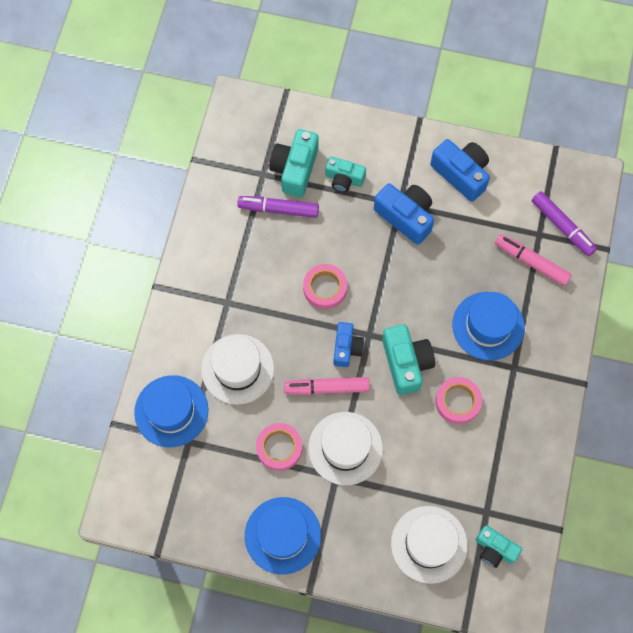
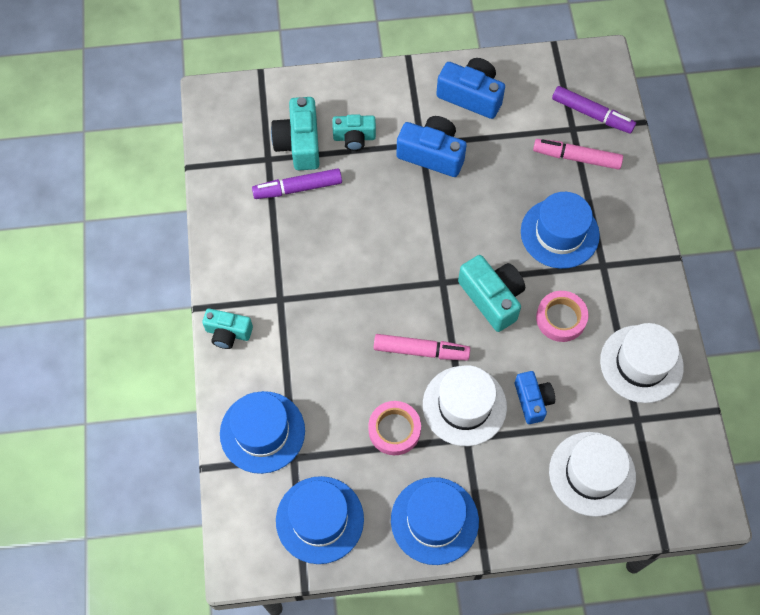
camera: 20 degrees left, 5 degrees down
white hat [201,334,274,405] -> white hat moved to [600,323,684,403]
pink marker [284,377,370,395] -> pink marker turned 150 degrees counterclockwise [374,334,470,360]
pink tape [303,264,347,309] -> none
blue camera [333,322,364,367] -> blue camera moved to [515,371,555,424]
turquoise camera [476,525,522,568] -> turquoise camera moved to [202,308,253,349]
none -> blue hat [276,476,364,564]

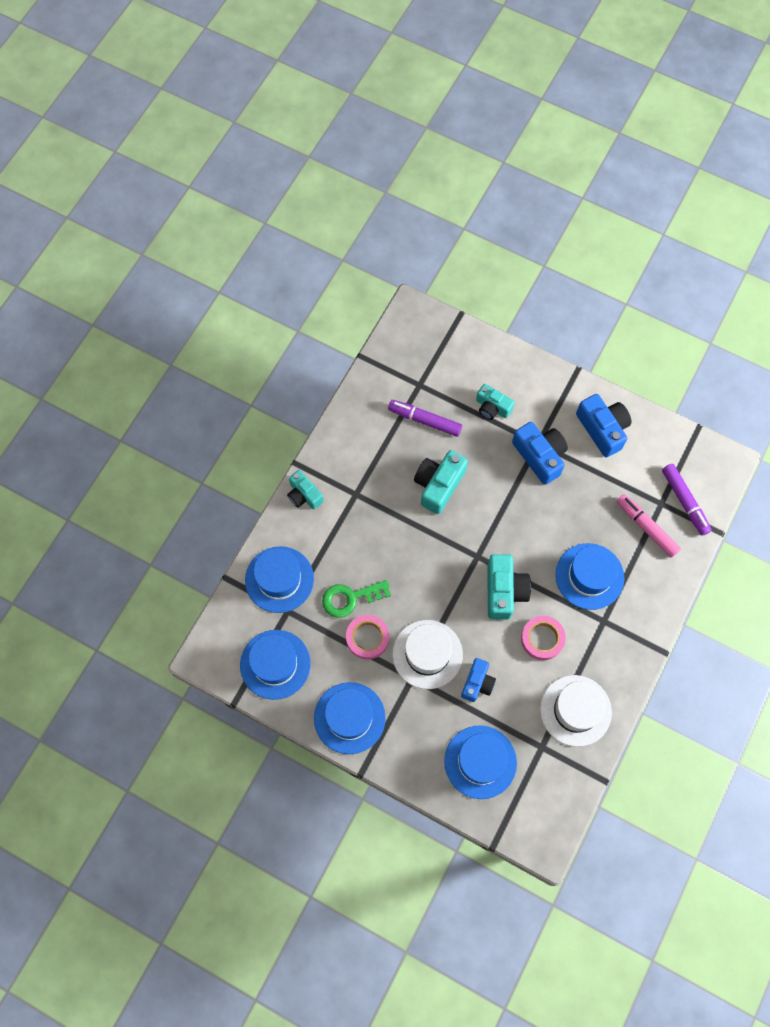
camera: 35 degrees right, 5 degrees up
turquoise camera [271,97,320,170] -> turquoise camera moved to [414,450,468,514]
pink marker [374,334,470,360] -> none
white hat [549,432,636,517] -> blue hat [444,725,517,799]
none -> green key [322,580,391,617]

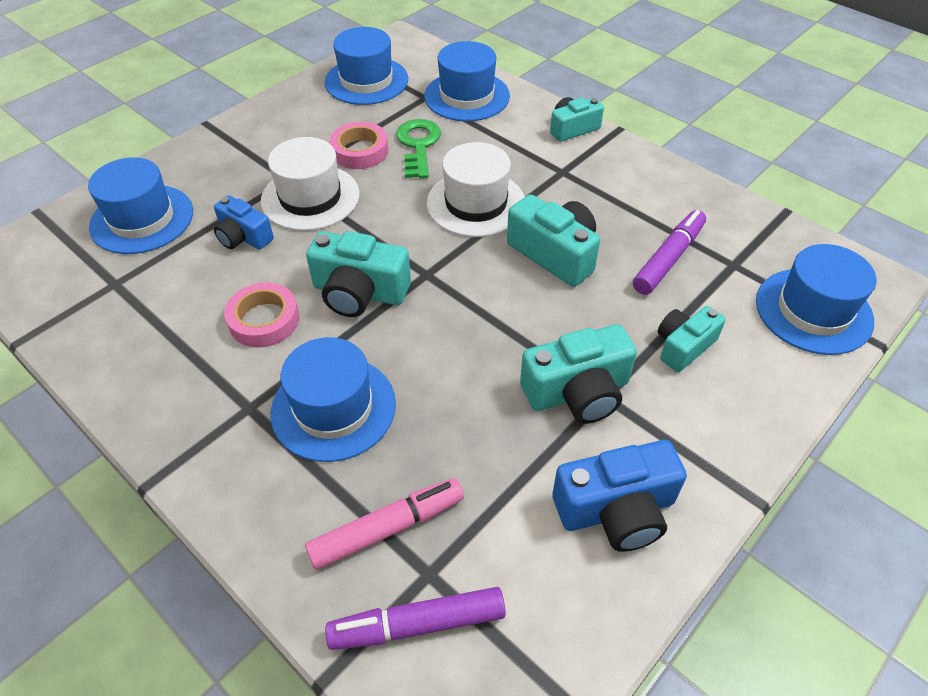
camera: 105 degrees right, 20 degrees down
blue hat [314,682,386,754] -> blue hat moved to [756,244,876,355]
blue camera [512,422,568,485] -> turquoise camera [520,324,637,424]
white hat [540,675,612,747] -> white hat moved to [427,142,525,237]

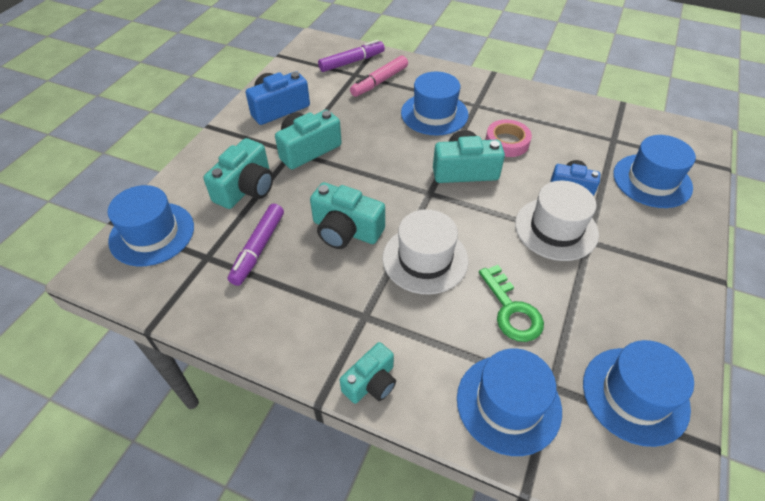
camera: 160 degrees right, 0 degrees up
pink tape [330,122,389,169] -> none
turquoise camera [658,306,726,372] -> turquoise camera [203,138,273,209], size x1.54

